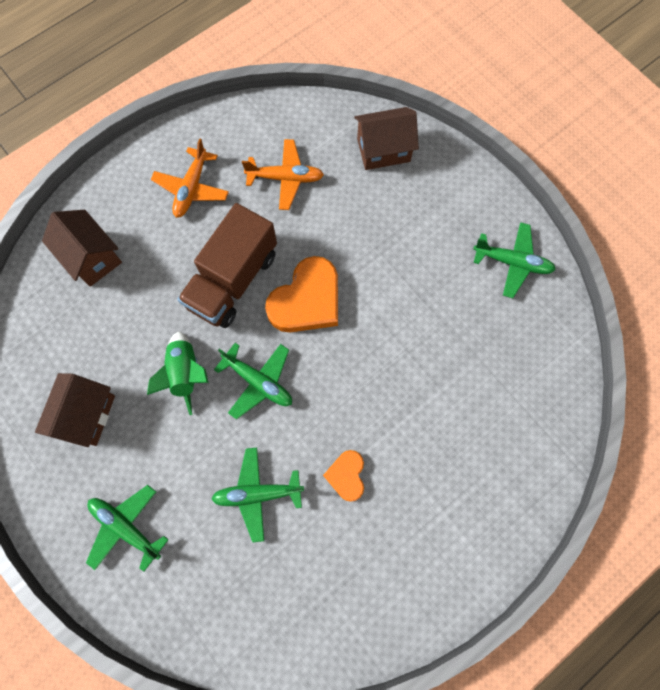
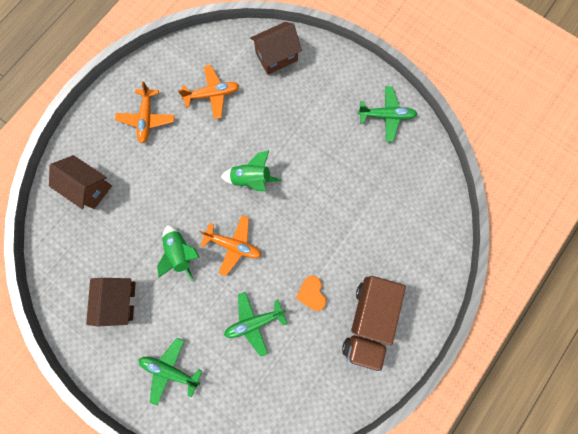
camera: 15 degrees left, 5 degrees up
brown truck [177,203,277,328] -> brown truck moved to [342,276,406,373]
green plane [214,343,292,420] -> orange plane [200,215,262,276]
orange heart [265,256,338,332] -> green rocket [221,150,282,191]

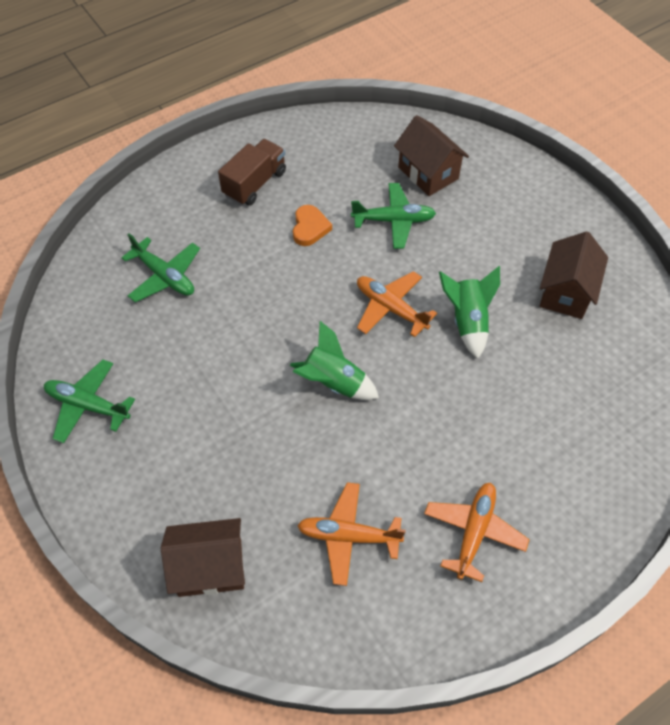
camera: 160 degrees left, 20 degrees down
brown house [49,155,112,209] -> brown house moved to [394,115,469,196]
green plane [139,338,202,406] -> green plane moved to [121,233,200,302]
brown truck [342,276,406,373] -> brown truck [218,139,286,206], size x0.67

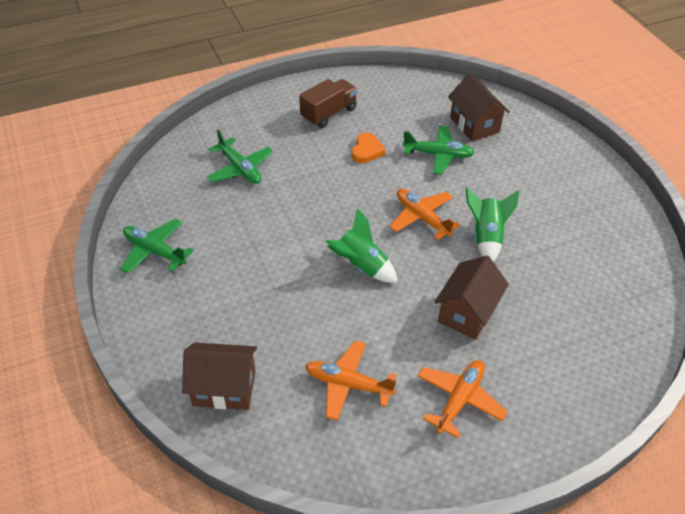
camera: 10 degrees right, 10 degrees down
brown house [540,231,608,319] -> brown house moved to [434,256,509,340]

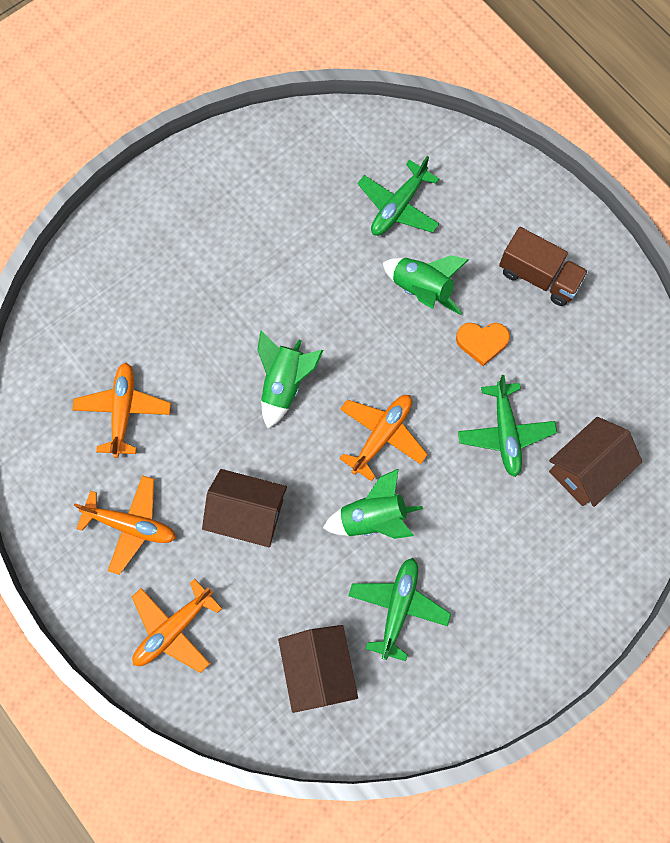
camera: 75 degrees right, 25 degrees up
green plane [120,218,194,274] -> green plane moved to [348,558,451,661]
brown house [182,343,257,410] -> brown house moved to [278,625,358,713]
none -> orange plane [132,578,222,673]
none -> green rocket [383,255,469,315]

